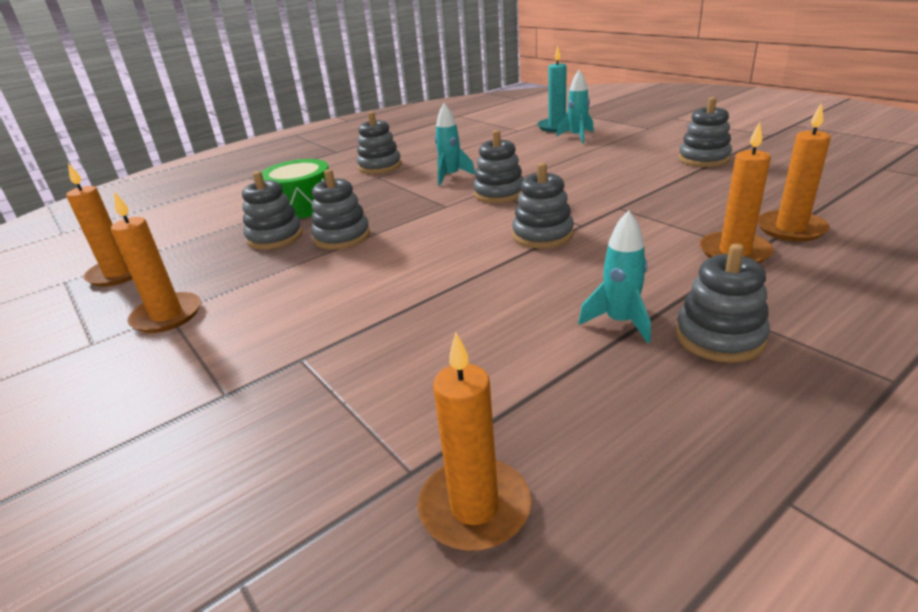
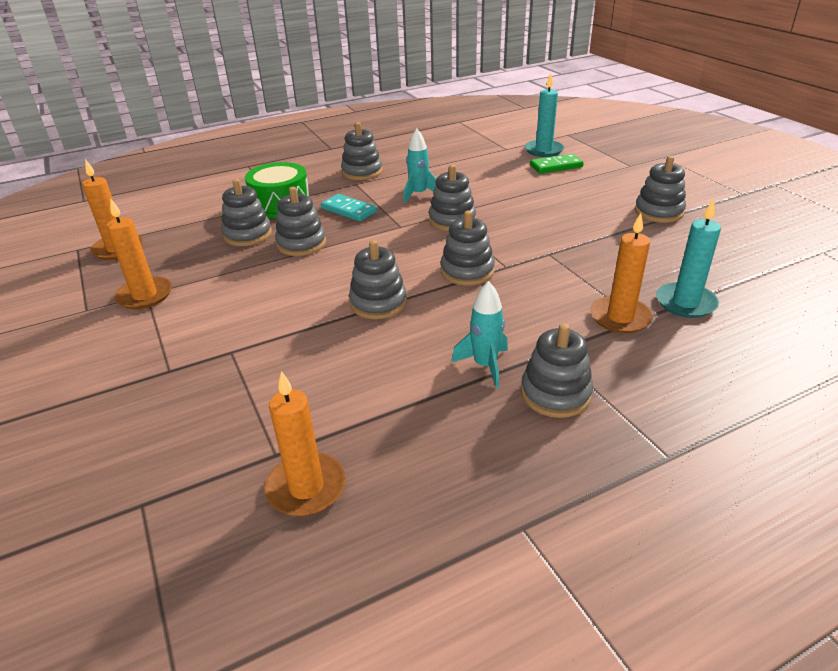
camera: 10 degrees right, 5 degrees up
turquoise rocket [556,70,594,144] -> green domino [530,154,584,174]
orange candle [758,103,831,242] -> turquoise candle [656,199,721,318]
none -> turquoise domino [321,194,377,221]
none -> grey stacking toy [349,240,407,319]

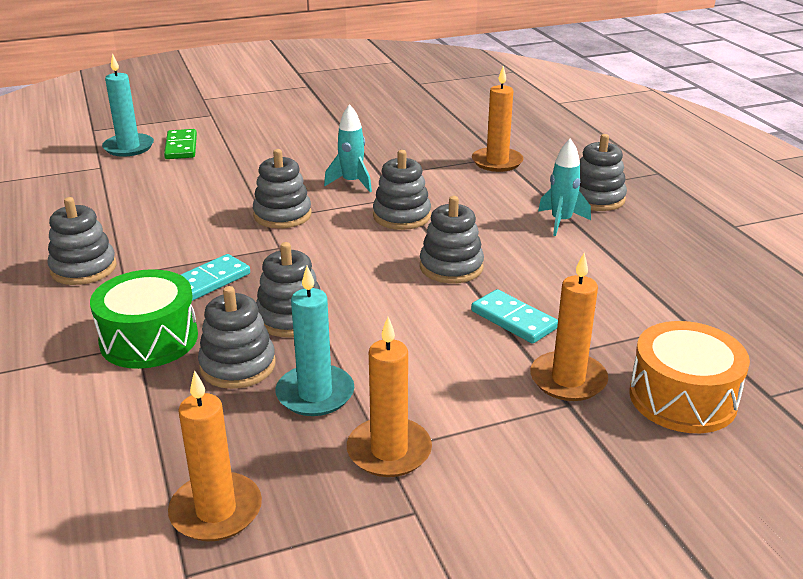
camera: 85 degrees left, 5 degrees down
orange candle [265,371,346,516] -> orange candle moved to [530,253,608,401]
turquoise rocket [403,129,436,203] -> turquoise rocket moved to [324,104,372,192]
grey stacking toy [635,156,686,223] -> none
turquoise candle [656,199,721,318] -> turquoise candle moved to [275,266,354,416]
none -> turquoise domino [471,289,558,344]
none -> orange drum [629,321,750,433]

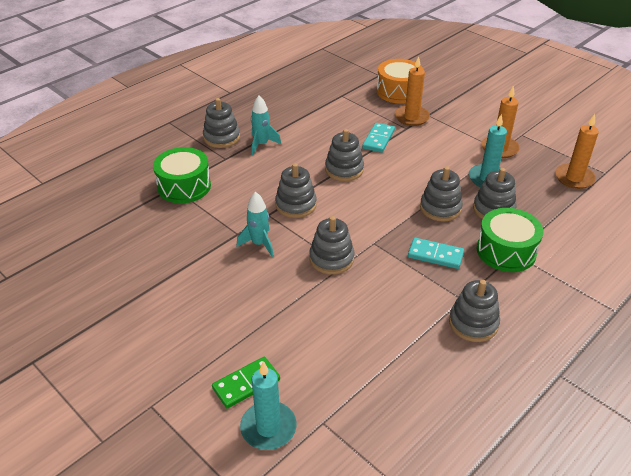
camera: 115 degrees left, 10 degrees up
orange candle [472,66,524,172] -> green drum [153,147,211,203]

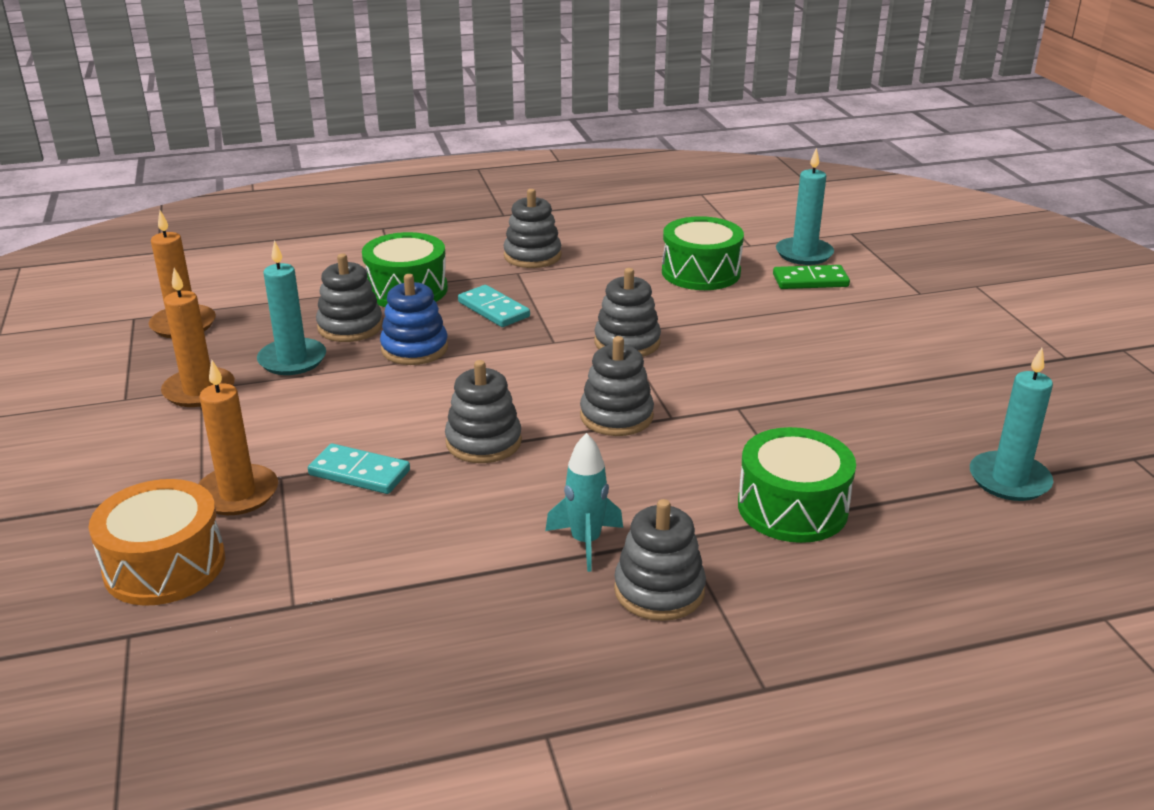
camera: 150 degrees left, 10 degrees down
turquoise rocket [237,192,274,257] -> none
turquoise domino [362,123,395,153] -> turquoise domino turned 60 degrees clockwise [308,443,410,494]
grey stacking toy [420,166,463,221] -> blue stacking toy [380,274,448,365]
none -> green drum [662,216,744,290]
none -> turquoise candle [970,348,1053,501]

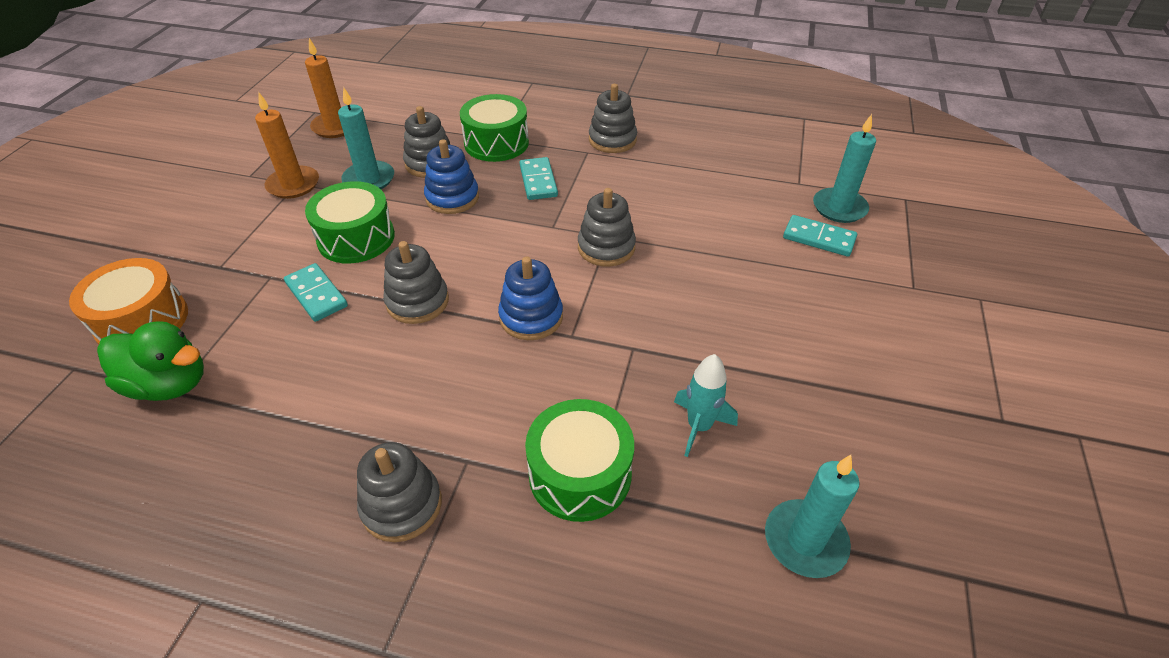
camera: 30 degrees right, 15 degrees up
orange candle [198,360,278,515] -> none
turquoise rocket [545,433,623,572] -> turquoise rocket moved to [674,354,738,457]
grey stacking toy [580,336,654,436] -> blue stacking toy [498,256,563,340]
green drum [662,216,744,290] -> green drum moved to [305,181,395,264]
green domino [773,265,850,289] -> turquoise domino [783,215,857,257]
none -> green duck [97,321,204,401]

